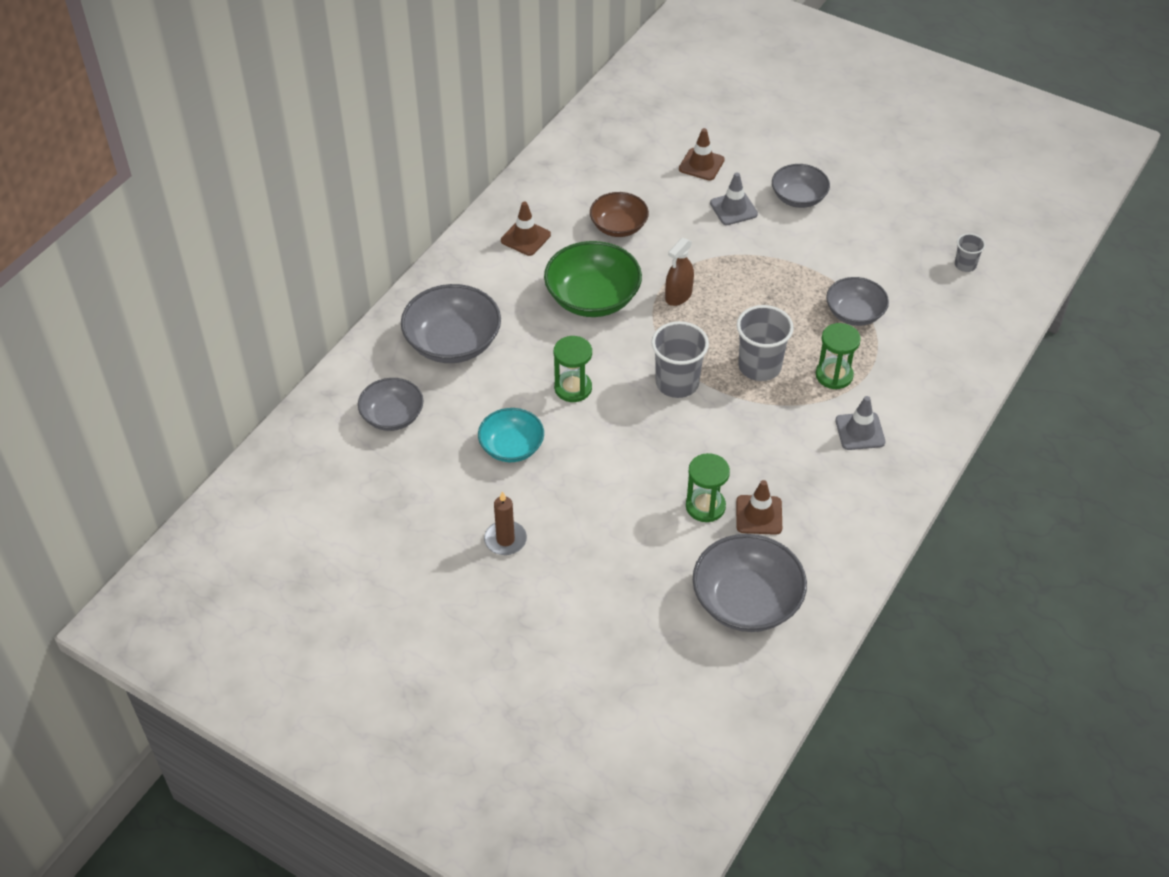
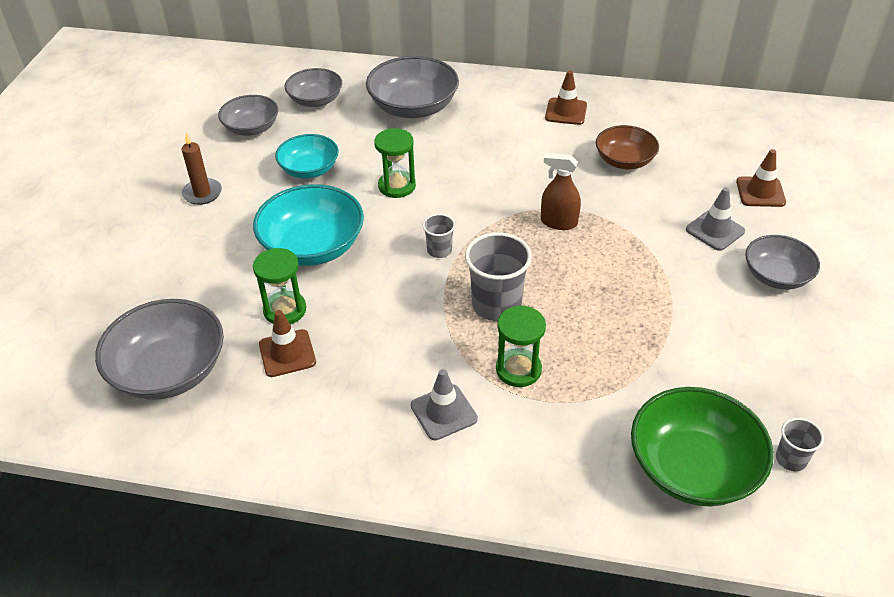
camera: 70 degrees right, 5 degrees down
green bowl [544,241,642,317] -> green bowl moved to [631,387,774,506]
grey cup [651,321,709,398] -> grey cup [423,214,455,258], size x0.53
grey bowl [826,277,889,326] -> grey bowl moved to [218,95,278,136]
none -> turquoise bowl [253,184,364,266]

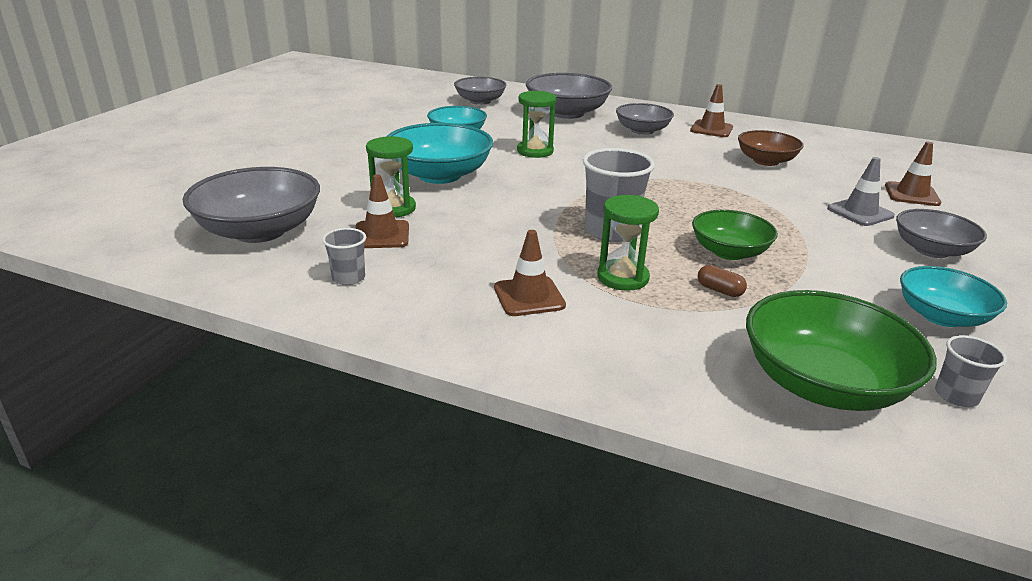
camera: 10 degrees right, 15 degrees down
brown candle [182,132,222,205] -> none
grey bowl [218,95,278,136] -> grey bowl moved to [616,103,674,135]
grey traffic cone [411,369,478,440] -> brown traffic cone [494,230,566,316]
grey cup [423,214,455,258] -> grey cup moved to [322,228,366,285]
brown spray bottle [541,153,581,230] -> none
none -> green bowl [692,210,778,260]
none -> brown capsule [698,265,747,297]
none -> turquoise bowl [900,266,1007,327]

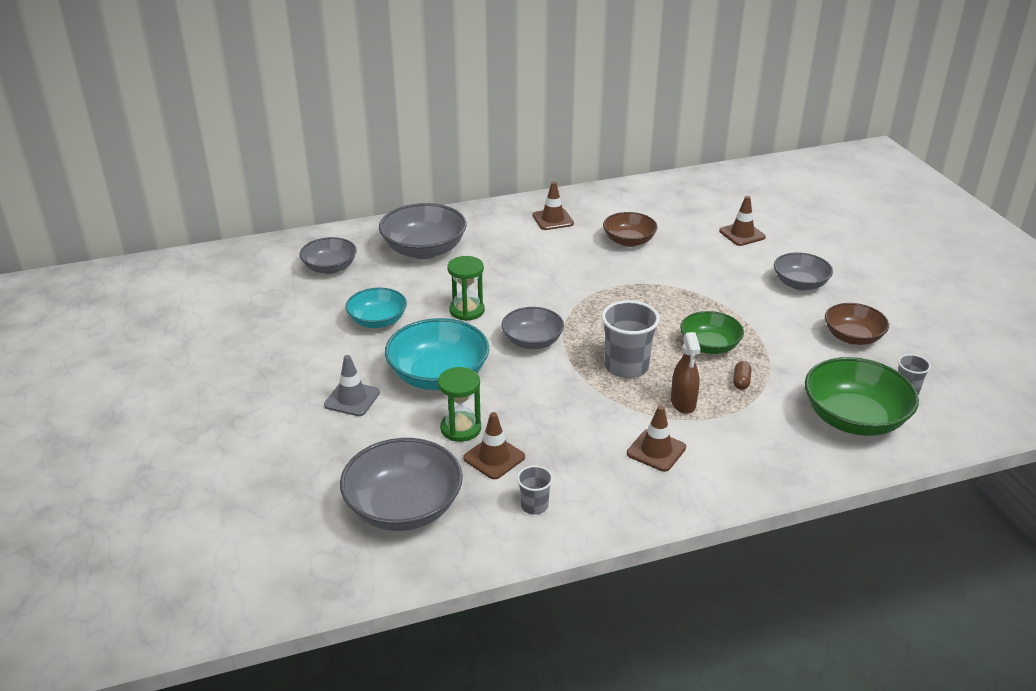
camera: 40 degrees left, 5 degrees up
green hourglass [597,195,659,291] -> brown spray bottle [671,332,701,414]
grey bowl [616,103,674,135] -> grey bowl moved to [501,307,564,349]
brown capsule [698,265,747,297] -> brown capsule turned 75 degrees counterclockwise [733,361,751,390]
grey traffic cone [827,157,895,226] -> grey traffic cone moved to [324,355,380,416]
turquoise bowl [900,266,1007,327] -> brown bowl [825,303,889,345]

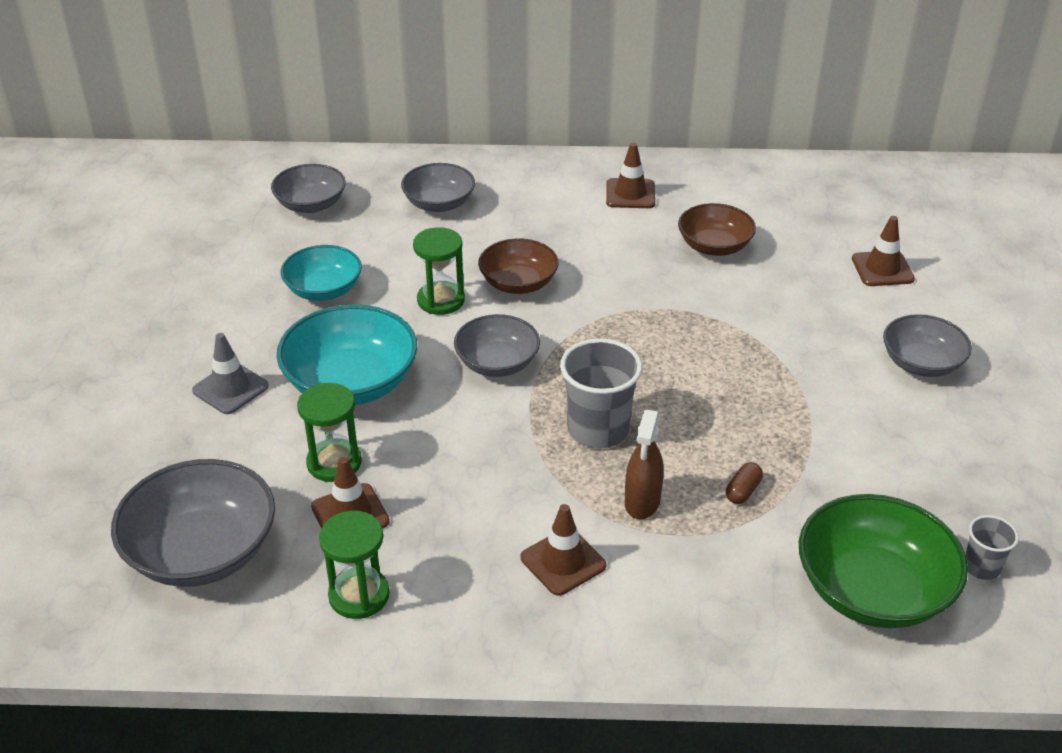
camera: 20 degrees right, 5 degrees up
grey bowl [379,203,467,259] -> grey bowl [401,163,475,212], size x0.63
grey cup [517,465,553,515] -> green hourglass [319,511,390,619]
green bowl [680,311,744,354] -> none
brown bowl [825,303,889,345] -> brown bowl moved to [478,238,558,294]

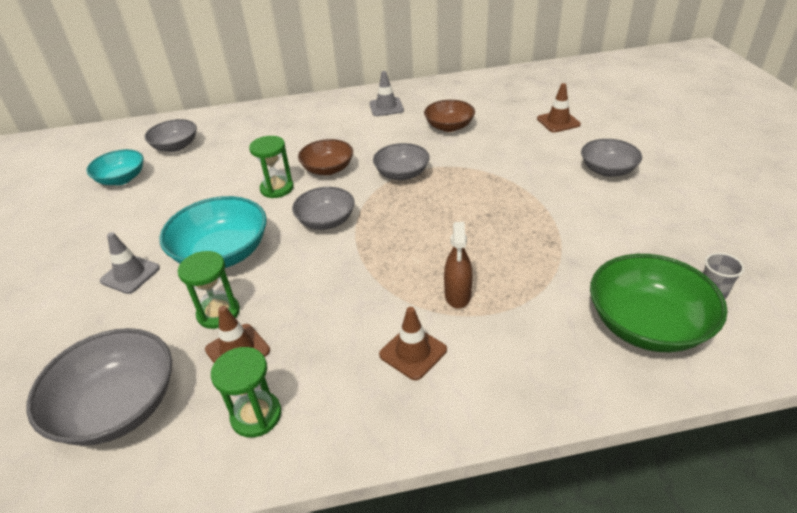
camera: 10 degrees left, 0 degrees up
turquoise bowl [280,245,362,301] -> turquoise bowl moved to [86,149,144,185]
grey bowl [401,163,475,212] -> grey bowl moved to [373,143,430,180]
grey cup [560,338,642,449] -> none
brown traffic cone [606,143,655,208] -> grey traffic cone [369,71,404,116]
brown capsule [726,462,763,504] -> none

